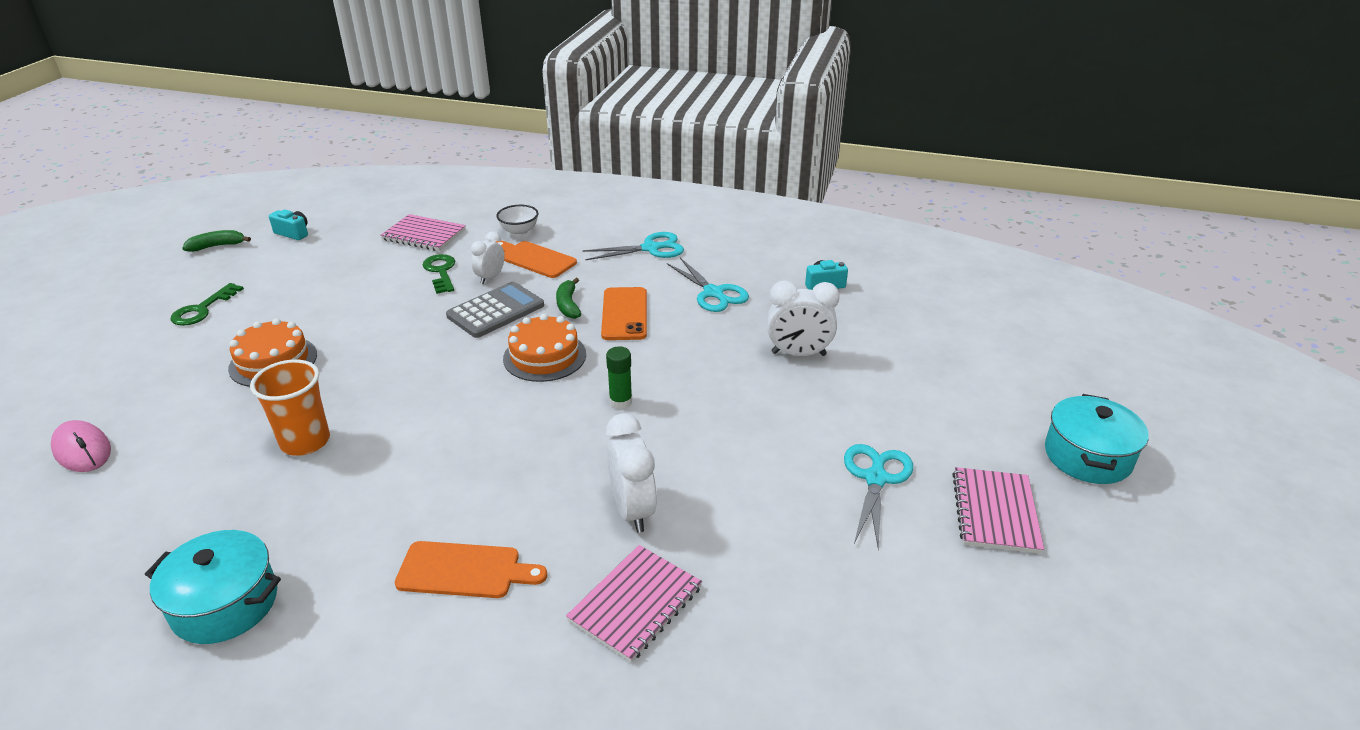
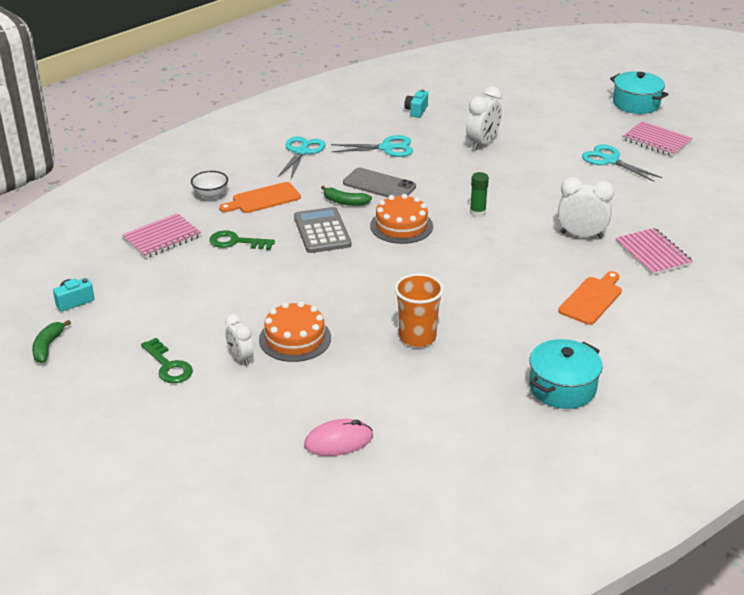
camera: 60 degrees left, 0 degrees up
white clock [471,232,505,284] -> white clock moved to [225,314,254,366]
orange phone [601,287,647,340] -> grey phone [343,168,416,198]

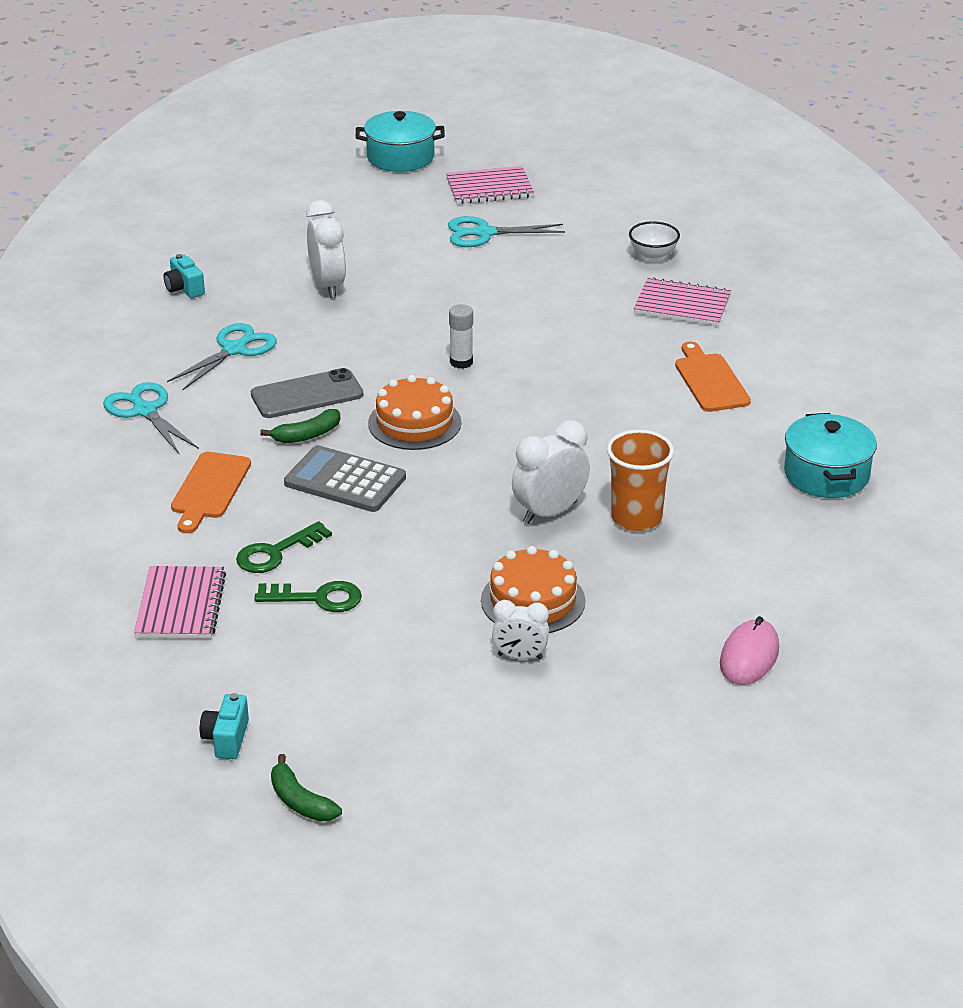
camera: 50 degrees left, 0 degrees up
green key [141,338,193,383] -> green key moved to [254,581,362,612]
white bowl [191,171,228,200] -> white bowl moved to [629,221,680,261]
green glue stick [470,172,489,217] -> white glue stick [449,304,473,369]
white clock [558,177,614,239] -> white clock moved to [512,420,590,524]

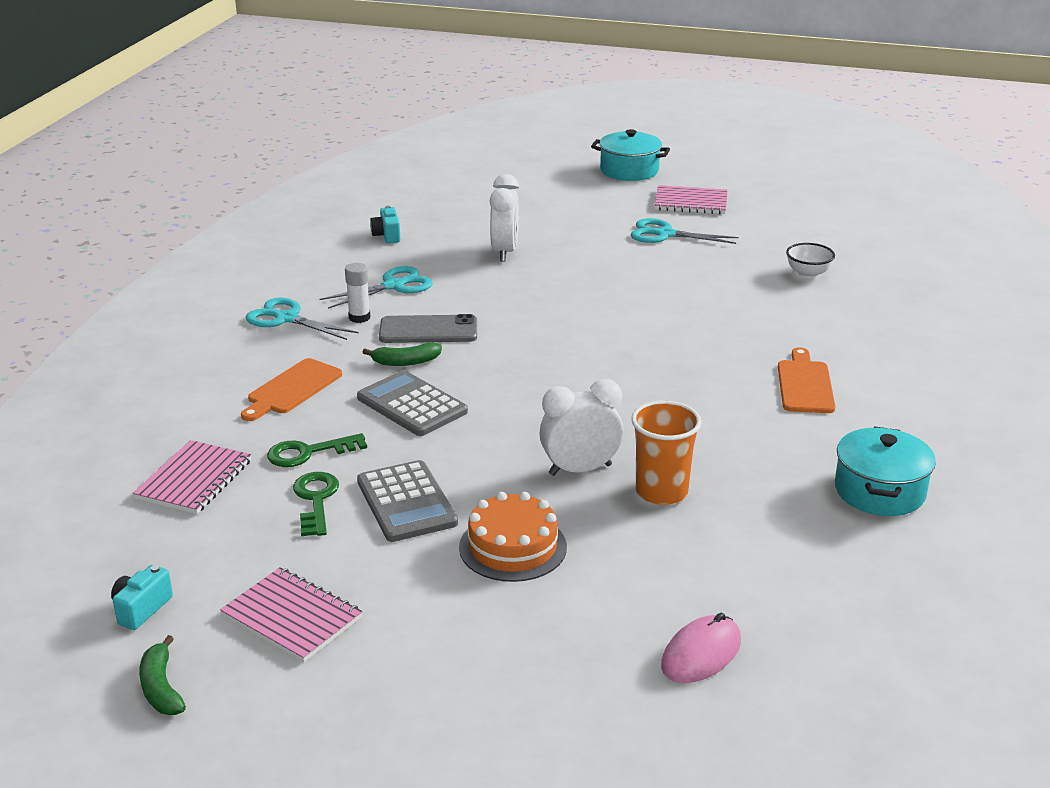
camera: 20 degrees right, 5 degrees down
turquoise scissors [103,382,199,454] -> turquoise scissors turned 45 degrees counterclockwise [246,297,358,340]
green key [254,581,362,612] -> green key turned 120 degrees counterclockwise [293,472,339,536]
orange cake [368,375,461,450] -> none
white glue stick [449,304,473,369] -> white glue stick moved to [345,263,371,323]
white clock [492,600,549,659] -> none
pink notebook [634,277,731,326] -> pink notebook moved to [220,567,363,662]
none -> grey calculator [357,460,458,542]

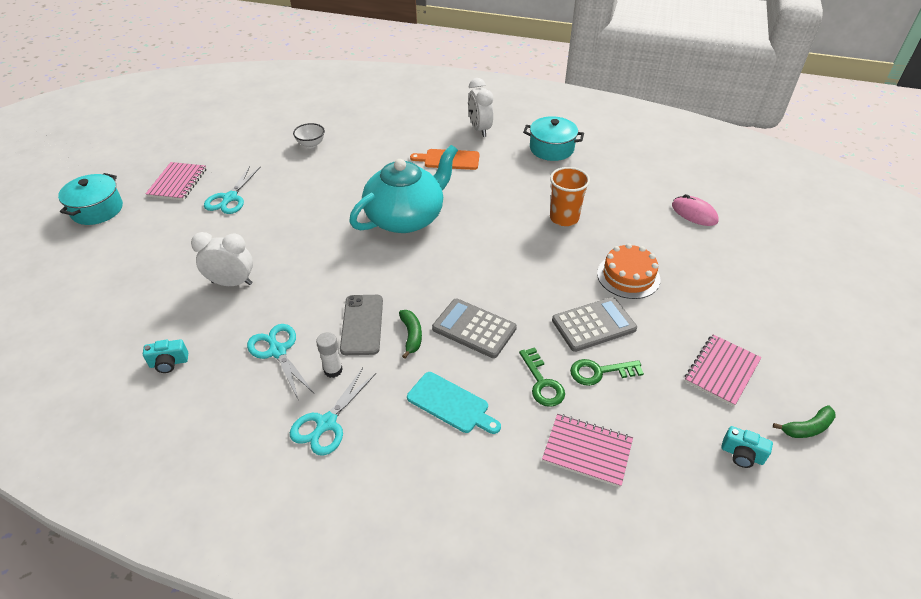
camera: 90 degrees left, 15 degrees up
orange cutting board [241,358,342,421] -> turquoise cutting board [407,372,501,434]
grey calculator [357,370,468,436] -> grey calculator turned 75 degrees clockwise [432,298,517,358]
white clock [539,379,623,476] -> white clock moved to [468,78,493,137]
none -> turquoise teapot [349,145,458,233]

